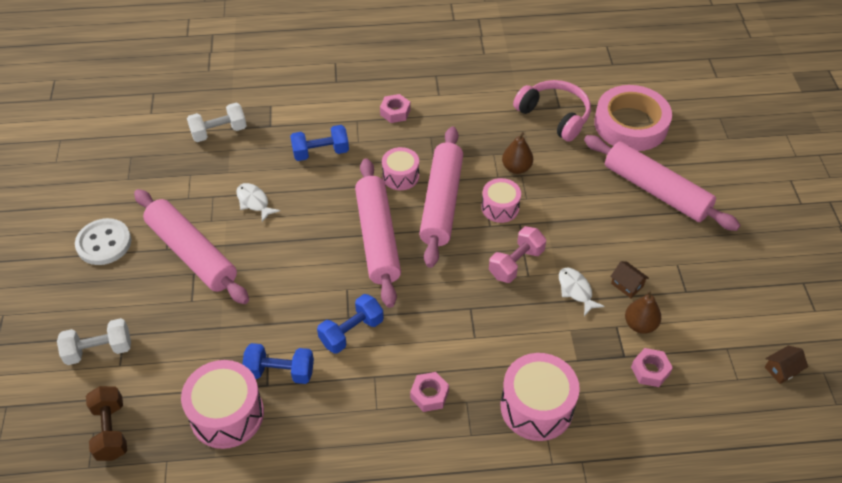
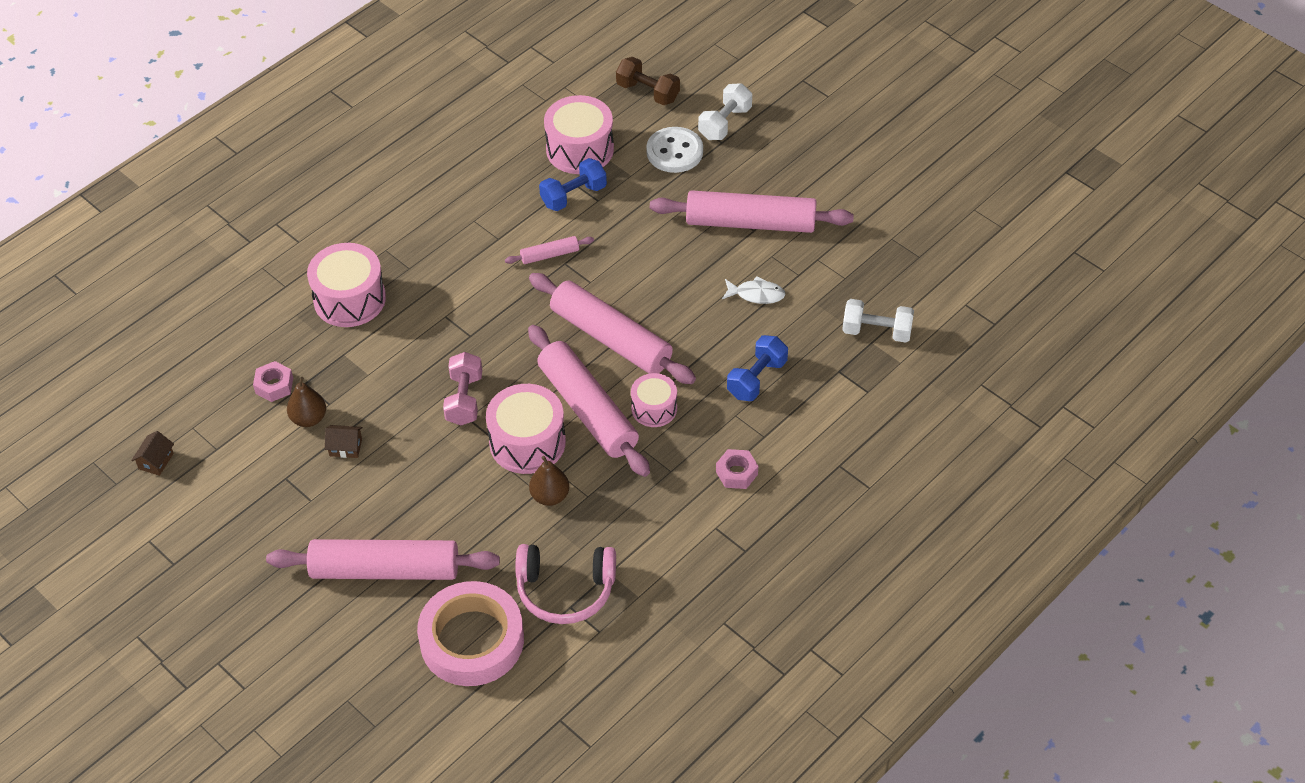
camera: 140 degrees right, 0 degrees up
white button [75,218,131,265] -> white button moved to [646,127,703,173]
white dumbbell [187,103,247,142] -> white dumbbell turned 75 degrees clockwise [842,299,914,343]
blue dumbbell [317,294,384,354] -> pink rolling pin [505,236,594,264]
pink nut [410,372,449,412] -> none
pink drum [481,178,521,223] -> pink drum [486,384,566,474], size x1.64
white fish [559,267,605,316] -> none

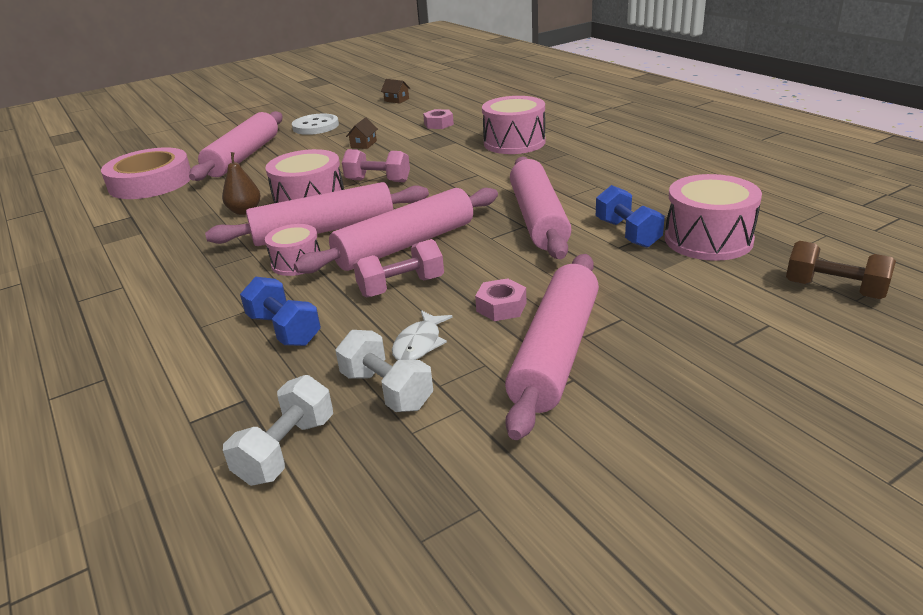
camera: 105 degrees right, 20 degrees down
brown pear [287,377,326,427] -> none
pink rolling pin [505,236,594,264] -> pink rolling pin [510,157,572,259], size x2.23
pink headphones [515,544,616,624] -> none
brown dumbbell [616,57,680,105] -> brown dumbbell turned 75 degrees clockwise [786,241,896,299]
white button [646,127,703,173] -> white button moved to [292,114,339,135]
white dumbbell [698,83,752,140] -> white dumbbell moved to [335,330,433,412]
pink nut [716,449,758,489] -> pink nut moved to [475,278,527,321]
none -> pink dumbbell [353,239,444,297]

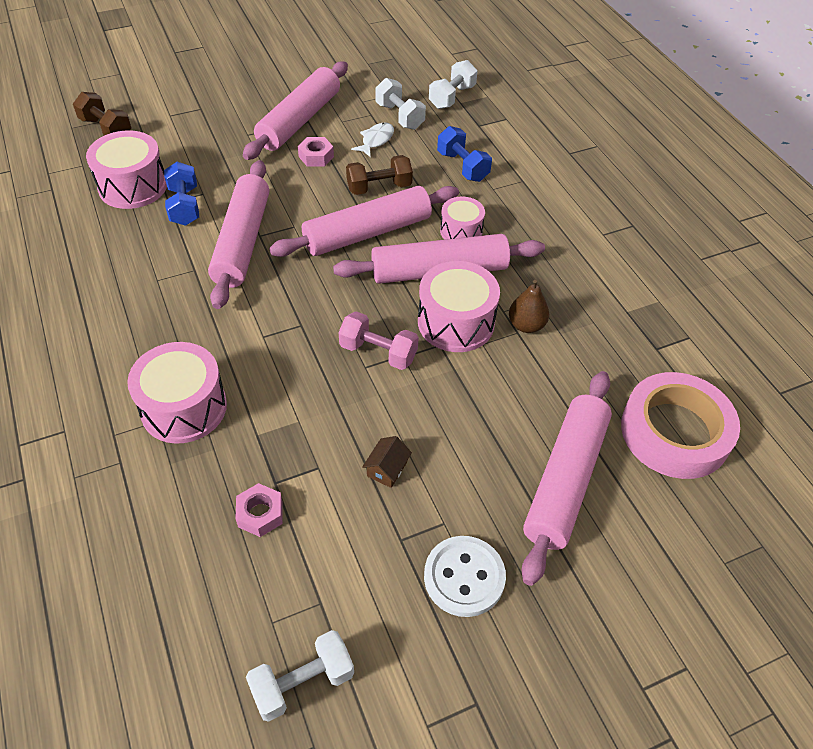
camera: 175 degrees left, 20 degrees up
pink dumbbell [353,239,444,297] -> brown dumbbell [346,155,413,195]
brown house [381,79,410,104] -> white dumbbell [246,630,354,722]

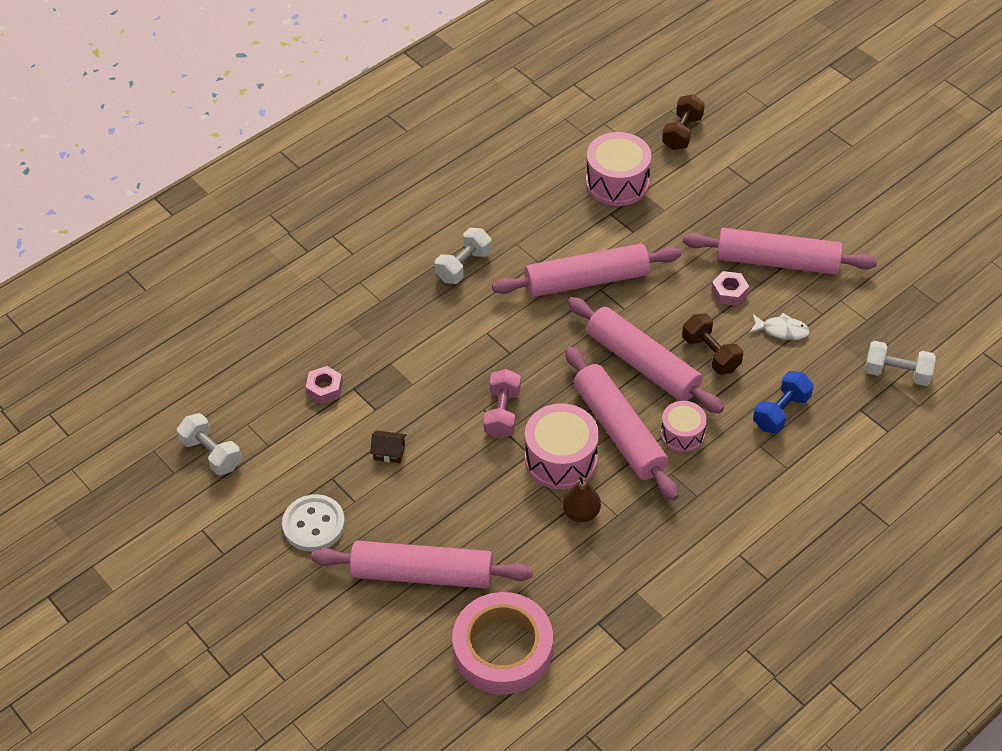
camera: 75 degrees right, 0 degrees up
pink drum [127,342,227,444] -> none
blue dumbbell [164,162,199,226] -> none
white dumbbell [376,78,426,130] -> white dumbbell moved to [435,228,492,284]

